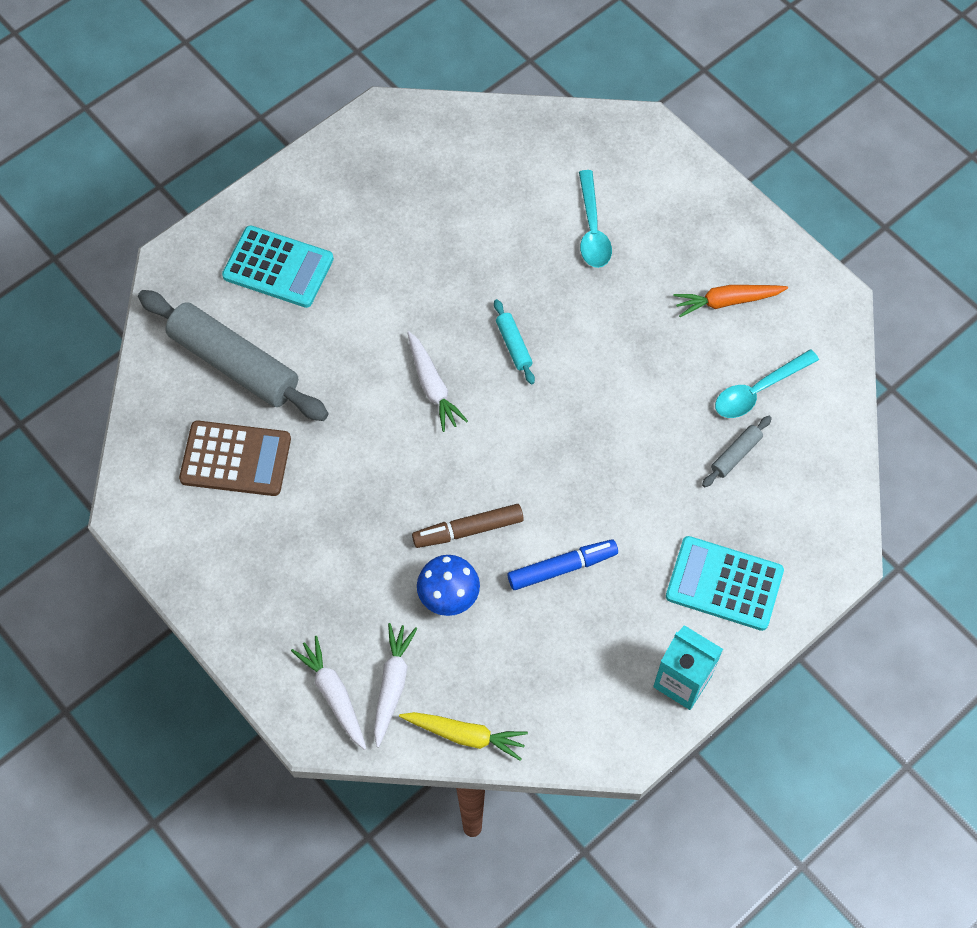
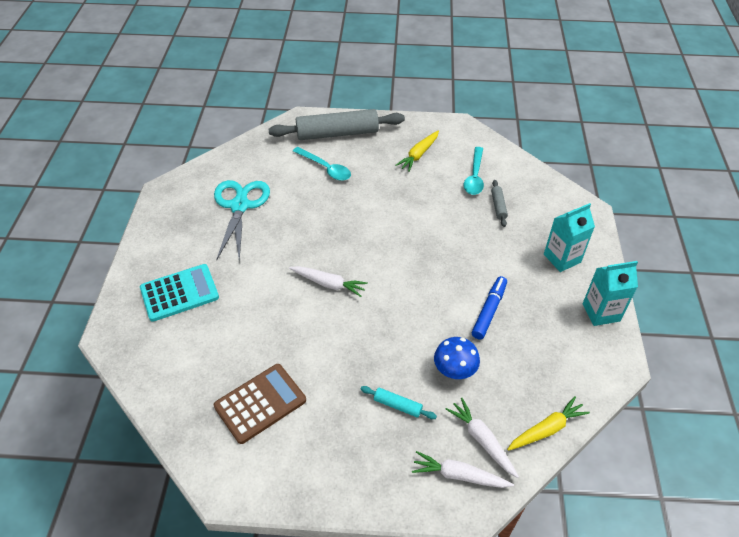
camera: 45 degrees left, 15 degrees down
grey rolling pin [138,290,328,421] -> grey rolling pin moved to [269,109,405,140]
brown marker [412,504,524,548] -> none
turquoise rolling pin [494,299,535,384] -> turquoise rolling pin moved to [361,386,437,419]
turquoise calculator [666,536,784,631] -> turquoise carton [544,203,595,272]
orange carrot [673,285,788,317] -> yellow carrot [395,131,439,172]
none -> turquoise scissors [214,180,270,261]

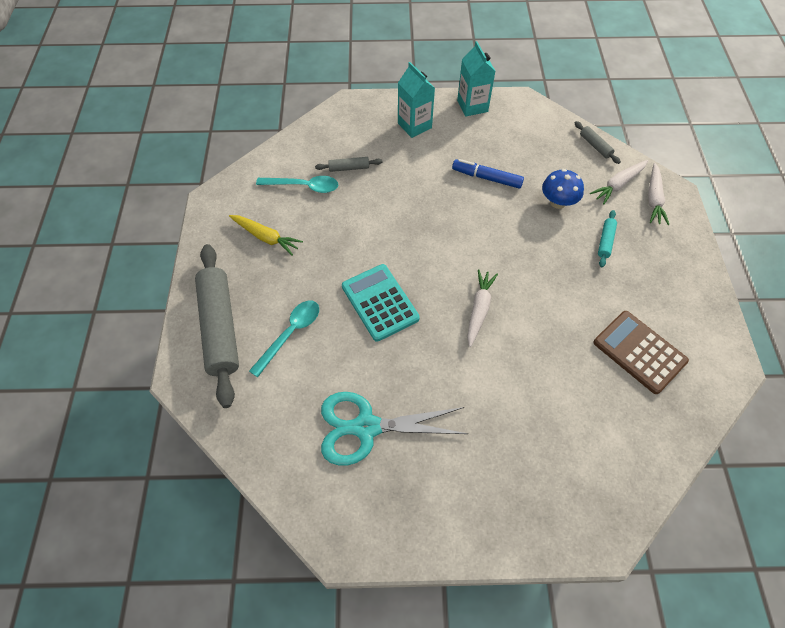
camera: 95 degrees left, 10 degrees up
turquoise calculator [140,264,219,322] -> turquoise calculator moved to [342,264,420,342]
yellow carrot [507,396,590,451] -> grey rolling pin [575,121,621,164]

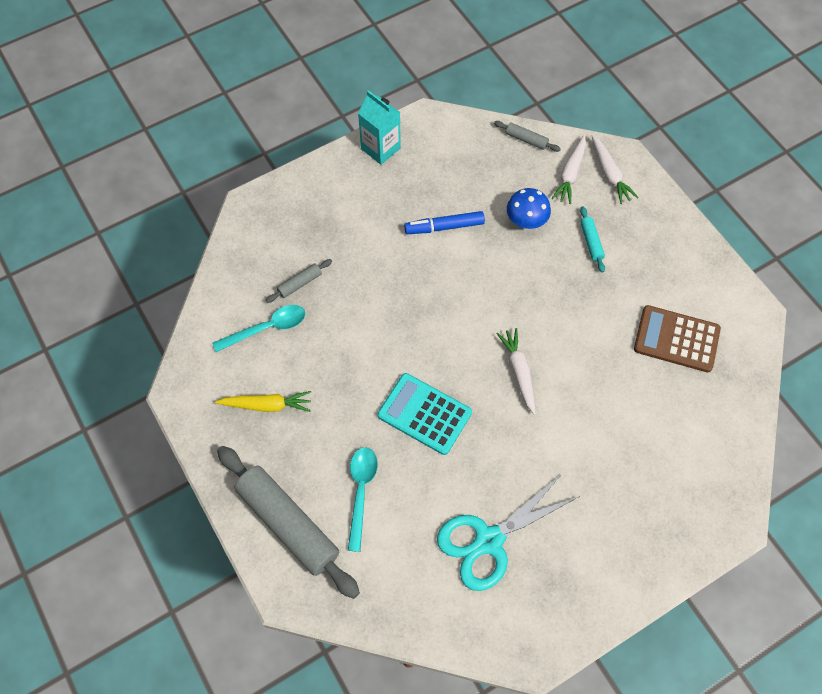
camera: 30 degrees left, 5 degrees up
turquoise carton [398,62,435,138] -> none

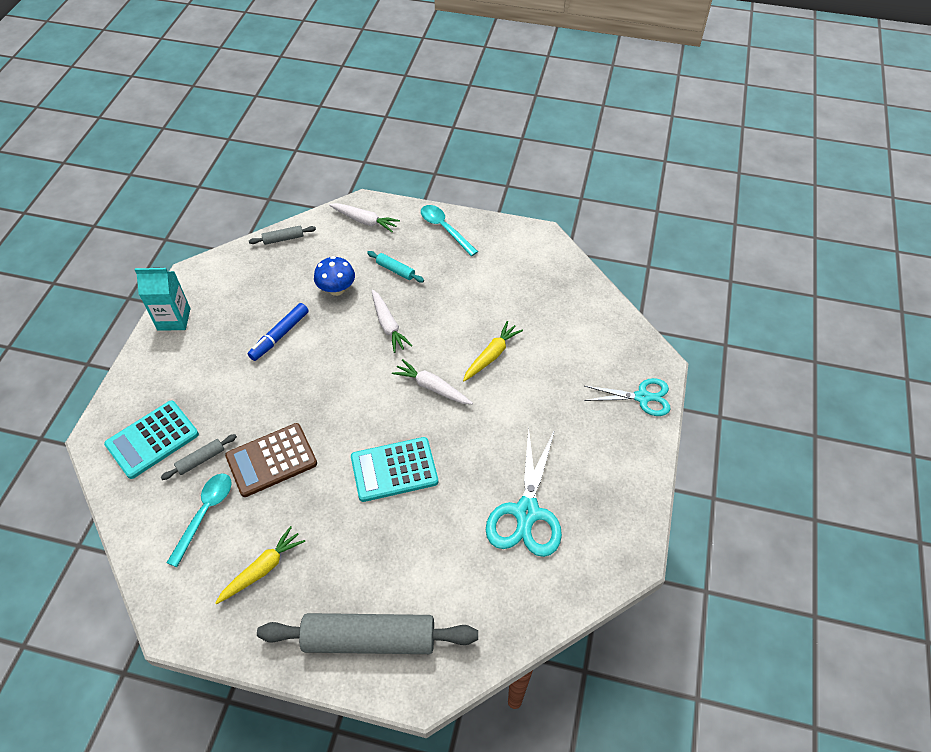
camera: 45 degrees left, 10 degrees down
grey rolling pin [266,259,332,303] -> grey rolling pin turned 45 degrees clockwise [161,434,237,480]
turquoise spoon [348,448,378,552] -> turquoise spoon moved to [421,205,478,256]
white carrot [552,135,586,204] -> white carrot moved to [371,289,413,353]
brown calculator [634,305,721,372] -> brown calculator moved to [225,423,317,497]
none -> turquoise calculator [104,400,199,479]
none -> yellow carrot [463,321,523,382]
none -> turquoise scissors [584,378,670,416]

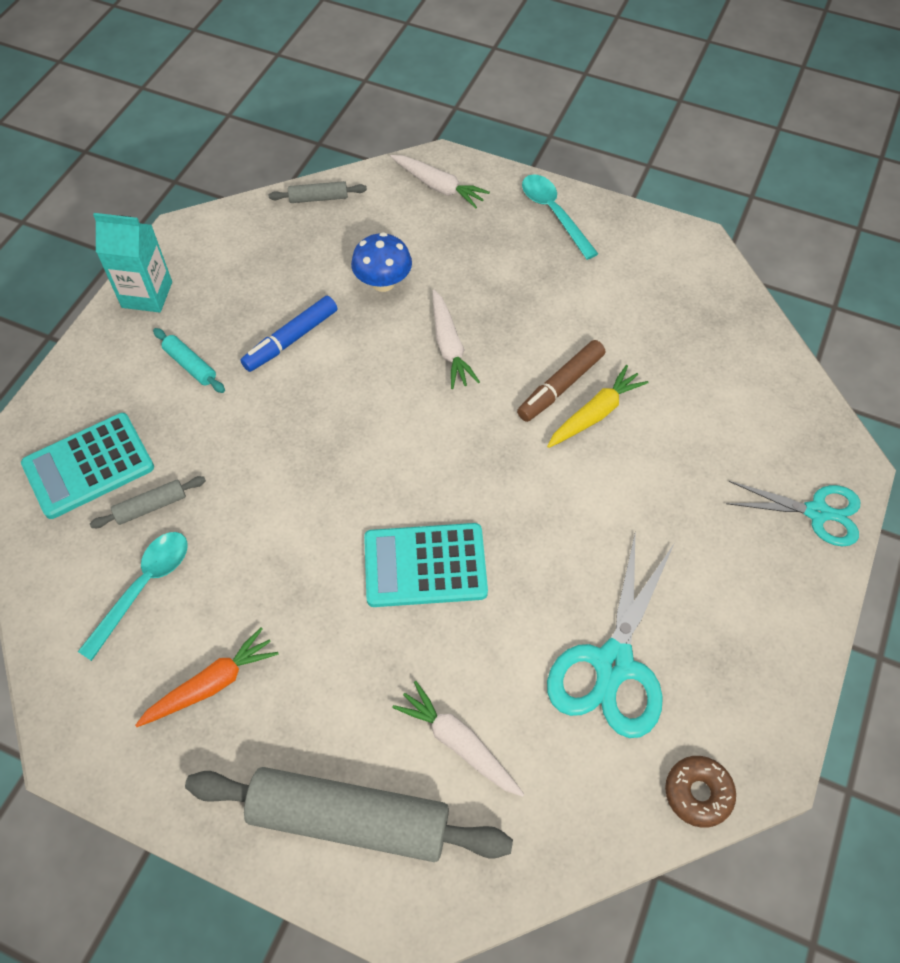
camera: 10 degrees right, 5 degrees up
yellow carrot [215,526,305,604] -> orange carrot [135,628,279,727]
brown calculator [225,423,317,497] -> none
turquoise rolling pin [367,251,424,283] -> turquoise rolling pin moved to [153,328,225,393]
white carrot [392,359,473,404] -> white carrot moved to [392,681,524,797]
none -> brown marker [517,340,605,422]
none -> brown donut [665,756,736,828]

